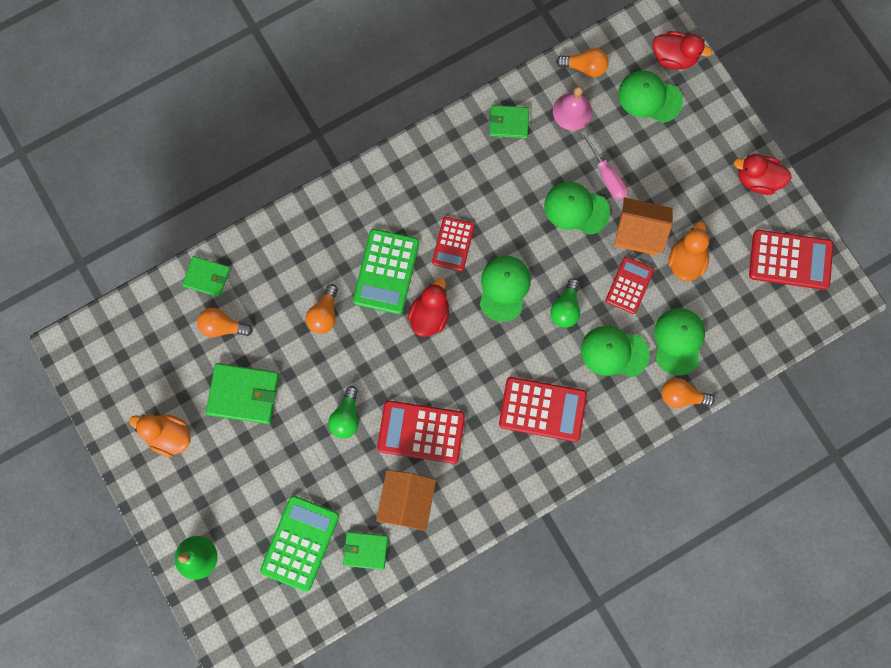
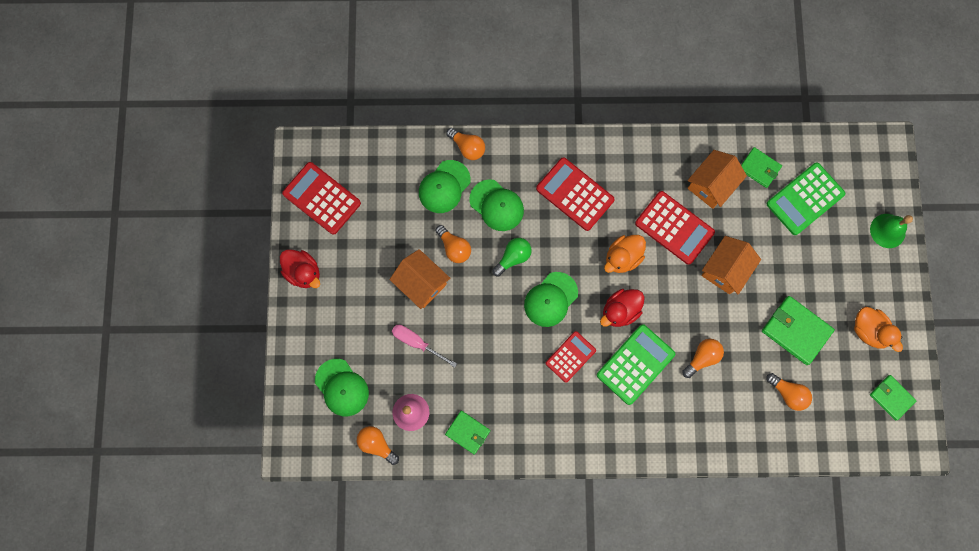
camera: 150 degrees left, 0 degrees up
green wallet [182,256,230,297] -> green wallet moved to [870,375,917,421]
green light bulb [328,386,359,439] -> orange house [702,236,761,295]
green cap [544,182,610,235] -> none
pink screwdriver [580,130,628,200] -> pink screwdriver turned 60 degrees counterclockwise [392,325,457,367]
red calculator [605,257,654,314] -> orange light bulb [435,225,471,263]
red duck [653,31,712,70] -> none
orange duck [668,222,710,281] -> orange duck moved to [604,235,646,273]

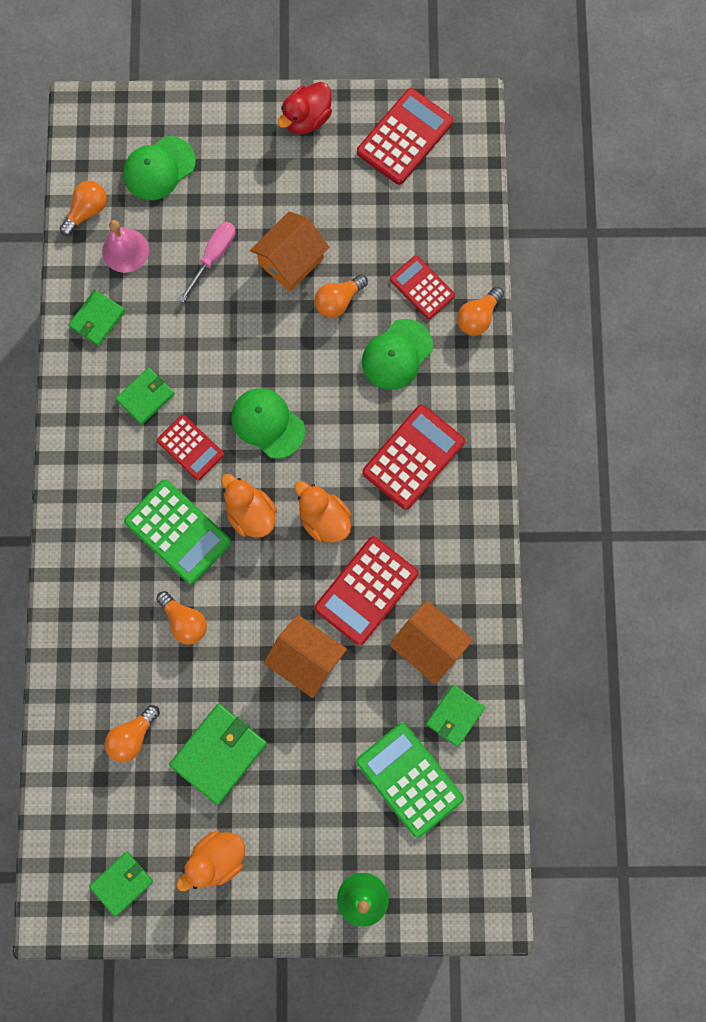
camera: 90 degrees right, 0 degrees up
green cap [419,160,471,213] -> red calculator [390,256,455,319]
green light bulb [492,238,532,277] -> none
red duck [600,289,645,327] -> orange duck [221,474,277,538]
none -> green wallet [115,367,175,425]

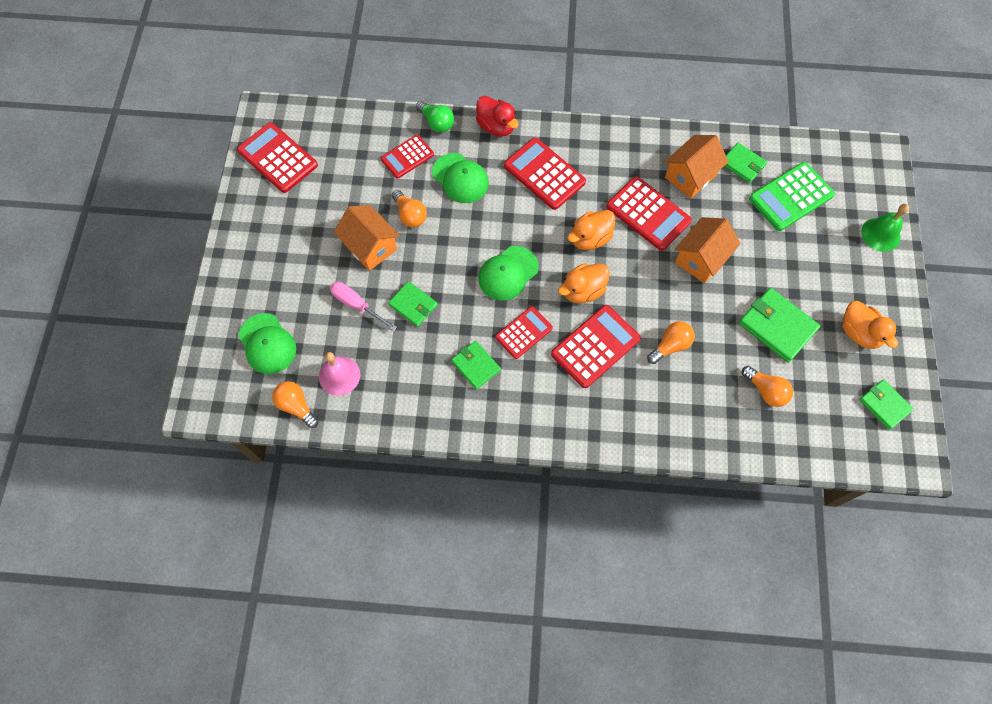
camera: 85 degrees left, 10 degrees down
green wallet [68,290,125,346] -> green wallet moved to [388,281,438,327]
green calculator [124,480,231,584] -> red calculator [551,305,641,388]
red duck [278,82,332,134] -> red duck moved to [476,96,519,137]
orange light bulb [457,287,504,336] -> green light bulb [416,101,454,133]

